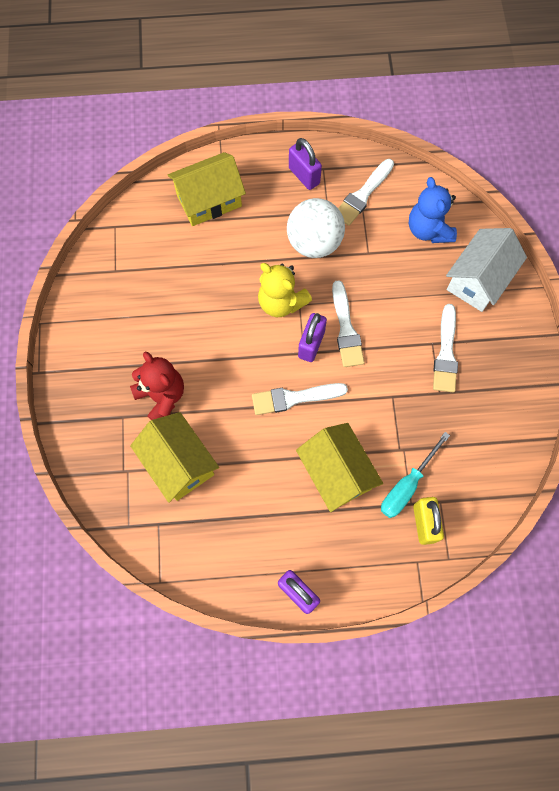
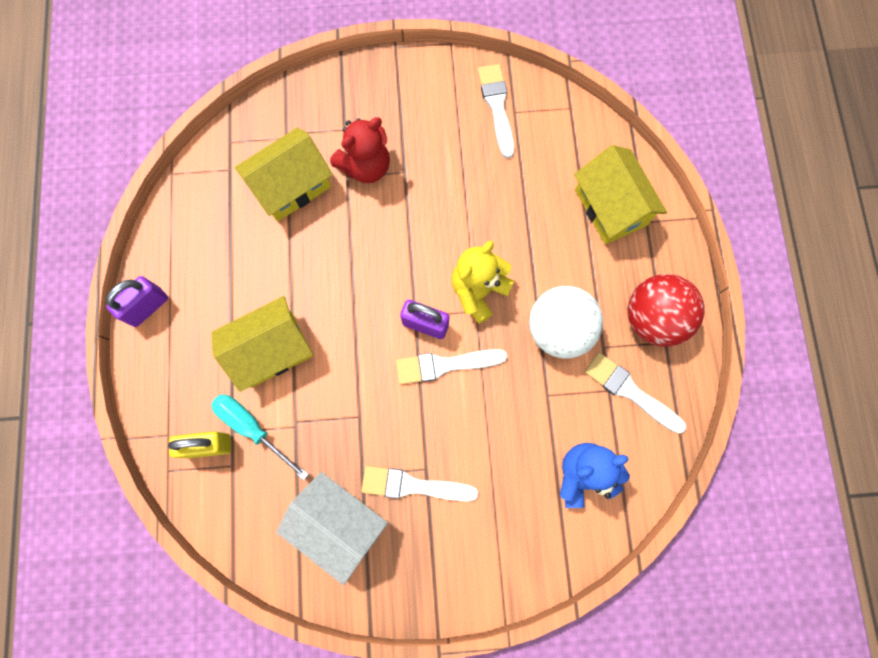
camera: 90 degrees right, 5 degrees up
white brush [252,383,348,415] -> white brush moved to [478,64,514,158]
purple padlock [289,138,322,190] -> red ball [628,274,705,346]
white house [446,228,527,312] -> white house moved to [276,472,388,585]

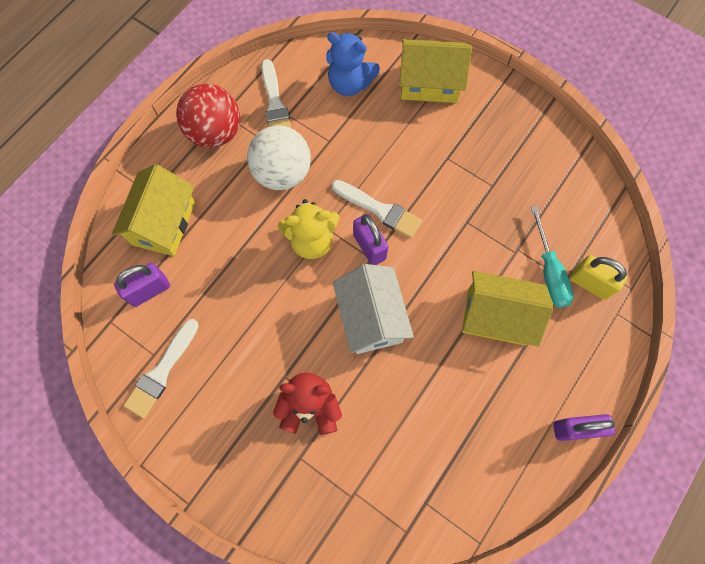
camera: 140 degrees left, 5 degrees down
yellow house [235,127,333,222] -> yellow house moved to [399,39,472,103]
white house [276,472,388,585] -> white house moved to [333,264,414,354]
white brush [361,466,478,501] -> none
none -> purple padlock [114,263,170,307]

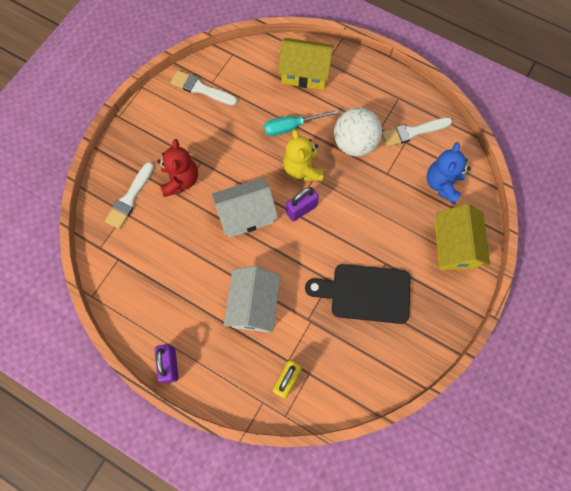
camera: 85 degrees right, 0 degrees up
purple padlock [114,263,170,307] -> none
red ball [176,84,240,148] -> none
white brush [332,180,422,238] -> white brush moved to [105,162,154,229]
yellow house [462,271,554,346] -> white house [224,266,280,332]
turquoise screwdriver [531,206,573,308] -> turquoise screwdriver moved to [264,109,339,136]
none -> black cutting board [305,264,411,324]

